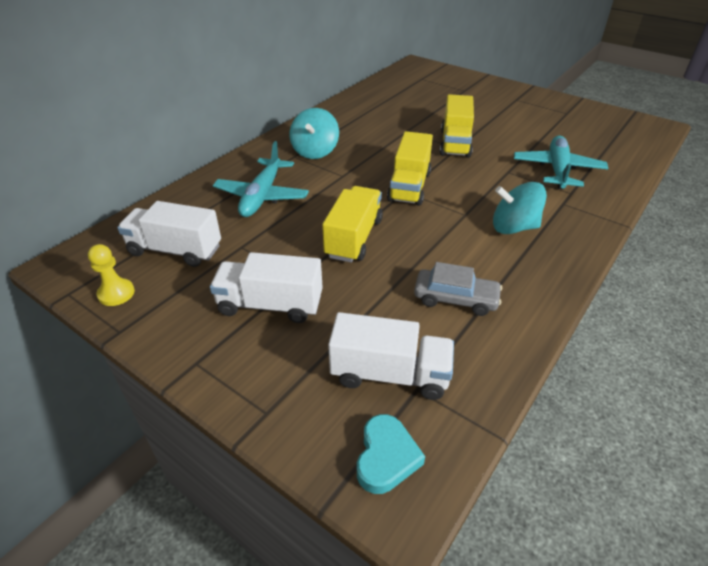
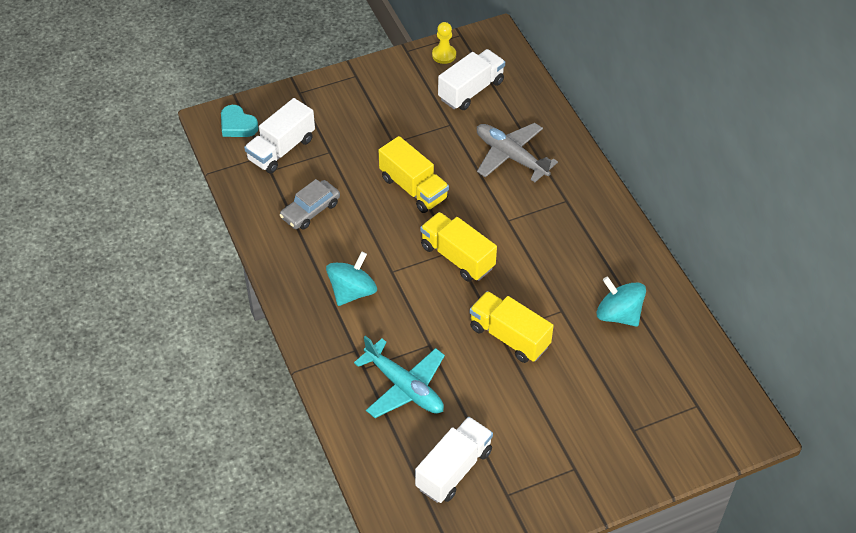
camera: 120 degrees right, 10 degrees up
white truck [210,252,323,323] -> white truck moved to [415,417,493,503]
turquoise plane [213,141,309,217] -> grey plane [477,123,558,182]
turquoise spinning top [290,108,339,159] -> turquoise spinning top moved to [597,276,646,327]

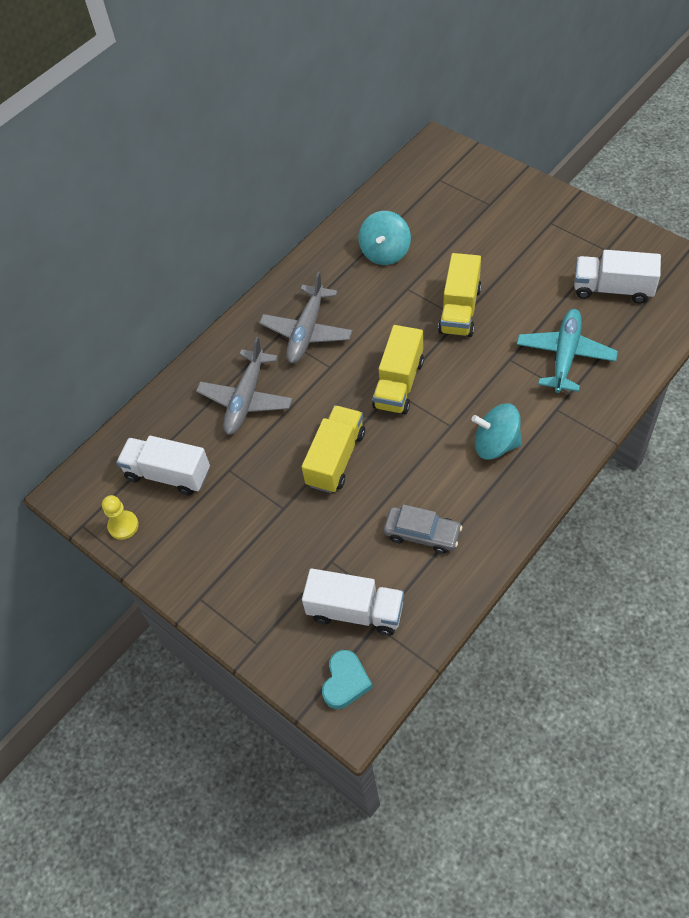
camera: 110 degrees left, 5 degrees up
none -> grey plane [259,272,353,363]

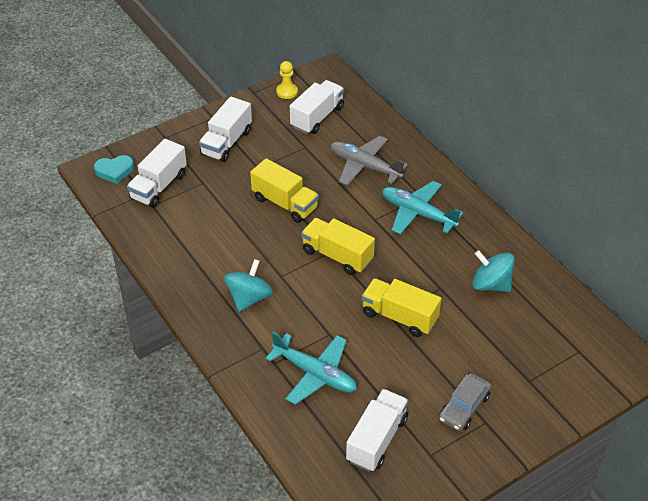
camera: 100 degrees right, 10 degrees down
grey plane [259,272,353,363] -> turquoise plane [382,181,464,235]
turquoise heart [322,650,373,709] -> turquoise heart turned 45 degrees counterclockwise [94,155,134,184]
grey car [384,505,462,554] -> grey car moved to [439,373,491,431]
none -> white truck [199,97,252,162]

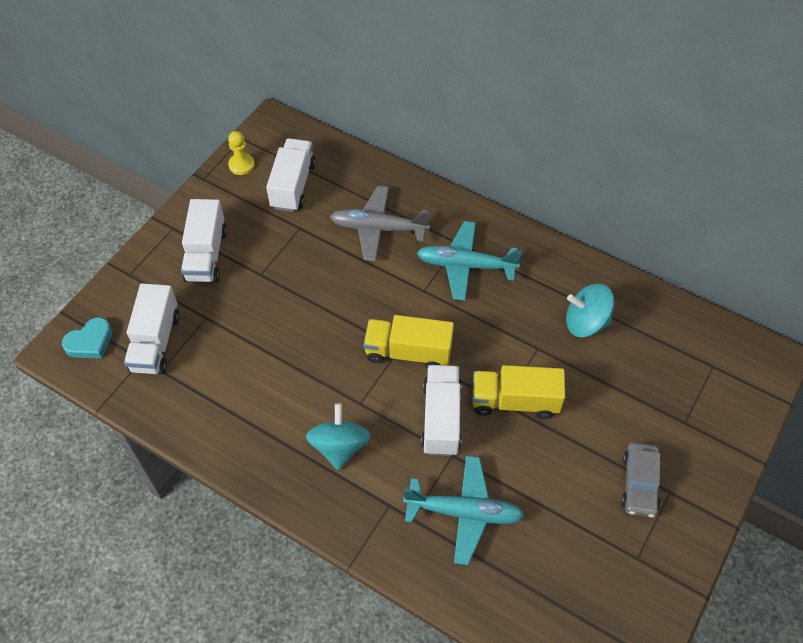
camera: 25 degrees left, 10 degrees up
yellow truck [250,158,319,223] -> none
white truck [346,389,409,472] -> white truck moved to [421,365,462,456]

